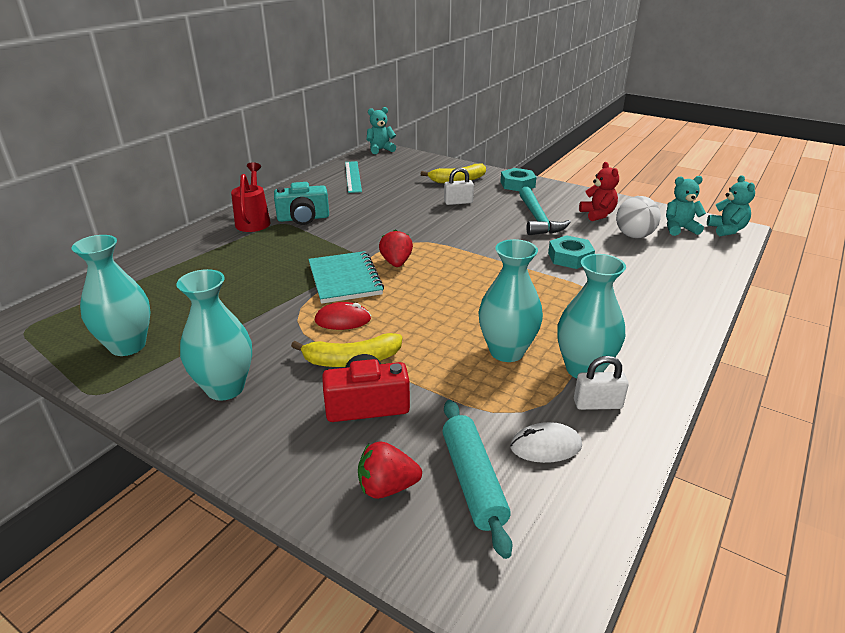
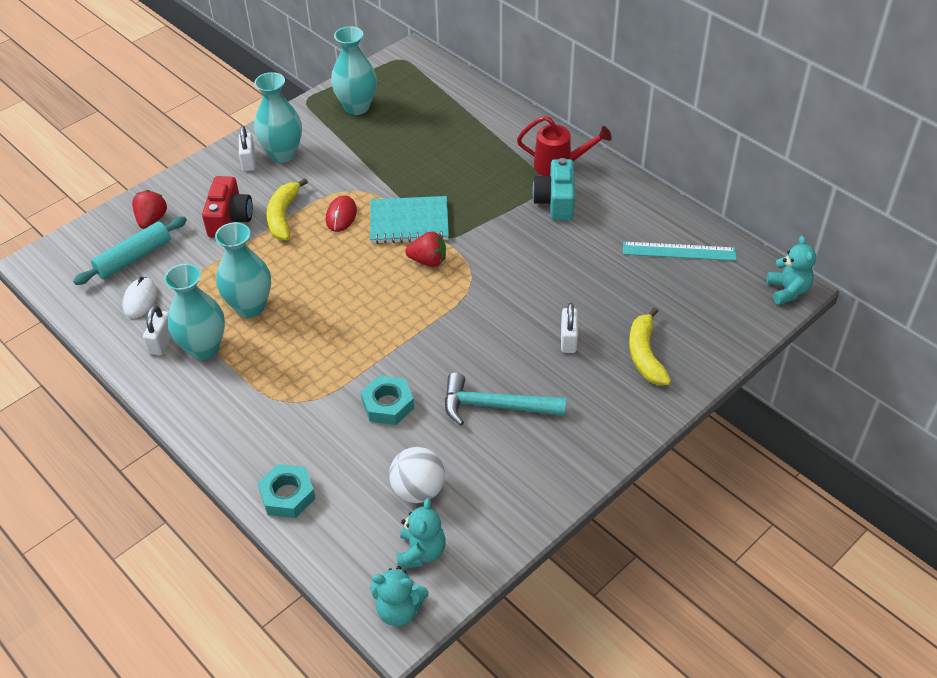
camera: 105 degrees right, 15 degrees up
turquoise rolling pin [442,400,512,559] -> turquoise rolling pin turned 45 degrees counterclockwise [73,216,187,285]
turquoise nut [500,168,536,191] -> turquoise nut moved to [257,464,316,518]
red teddy bear [579,162,619,221] -> none
none -> white padlock [239,126,255,171]

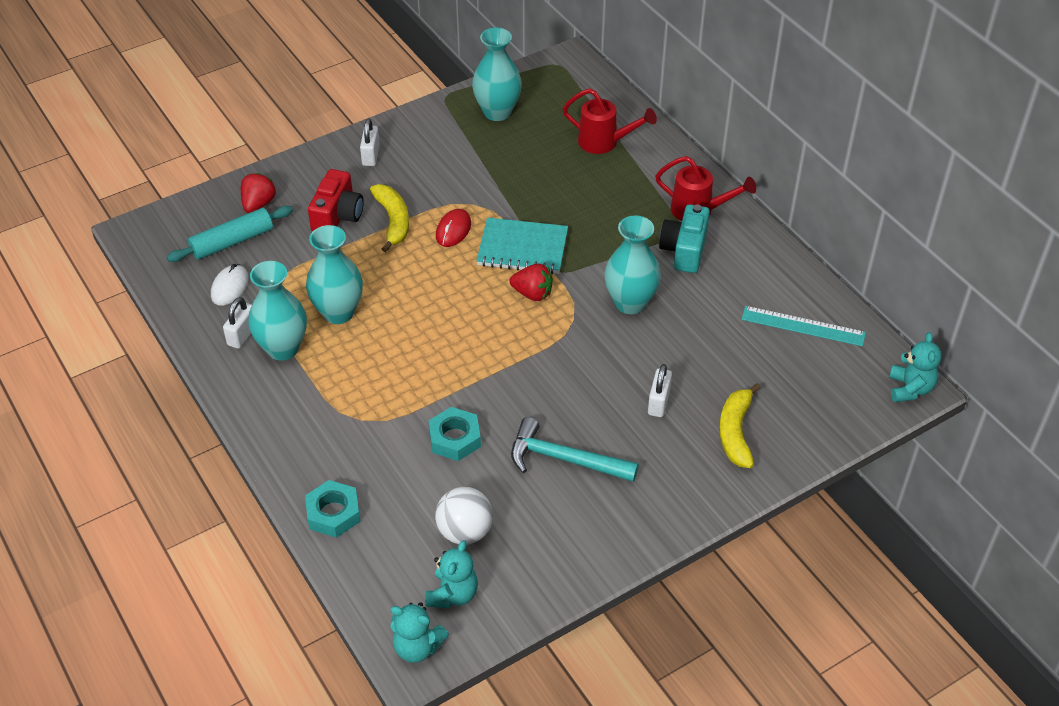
camera: 10 degrees right, 0 degrees up
turquoise vase [254,72,302,163] -> turquoise vase moved to [604,215,661,314]
yellow banana [266,178,308,240] -> yellow banana turned 150 degrees clockwise [370,184,409,252]
none -> red watering can [563,88,657,154]

